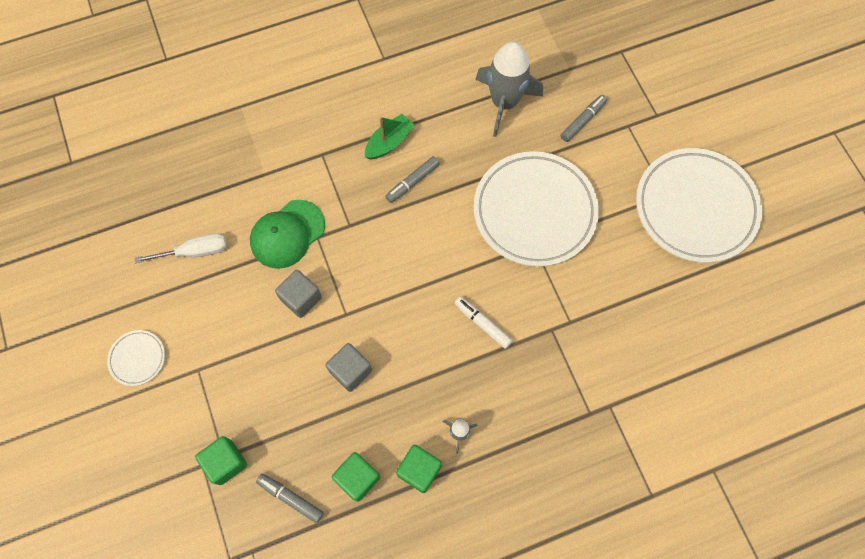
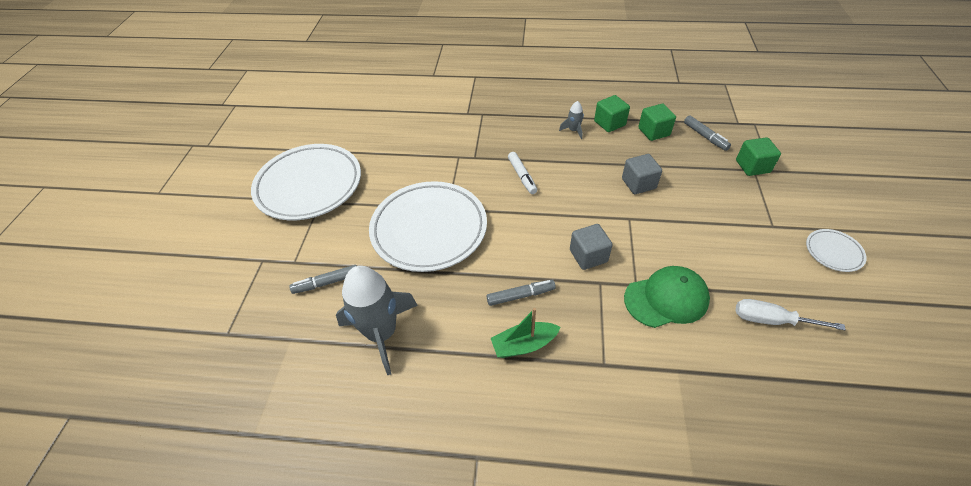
camera: 150 degrees left, 20 degrees down
grey cube [275,270,322,318] -> grey cube moved to [570,224,613,270]

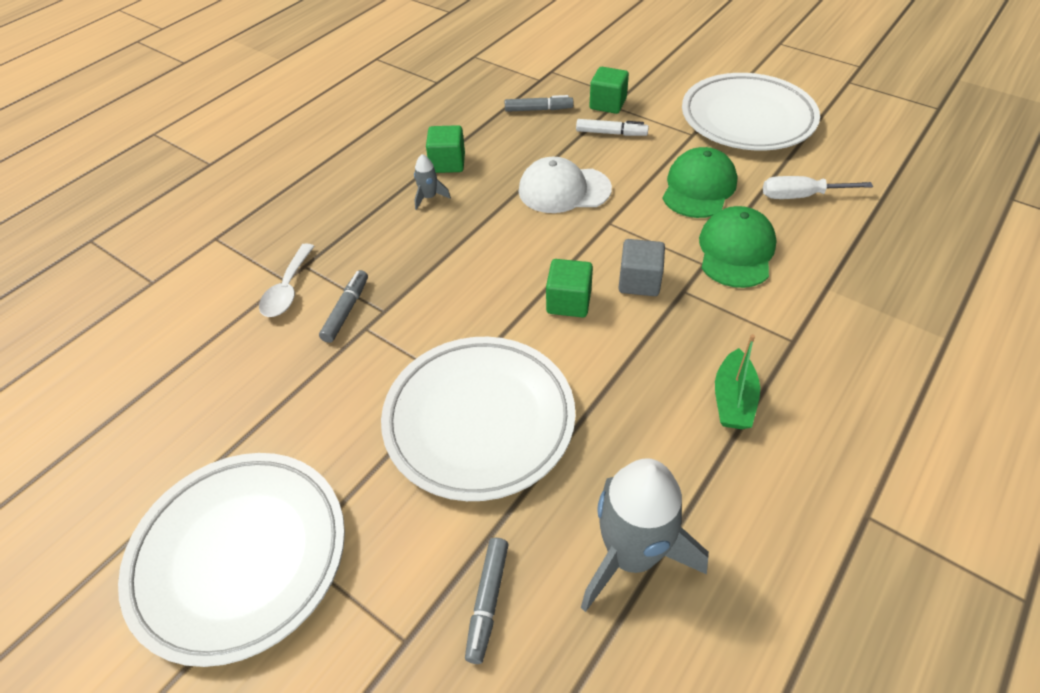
camera: 60 degrees left, 0 degrees up
grey marker [486,280,556,306] -> grey marker moved to [319,270,368,343]
white marker [508,152,537,194] -> white marker moved to [576,119,649,136]
grey cube [622,154,662,194] -> white cap [519,157,612,213]
green cube [638,104,676,141] -> green cube moved to [546,259,593,318]
white screwdriver [735,299,846,330] -> white screwdriver turned 45 degrees clockwise [763,176,873,199]
white plate [806,229,867,272] -> white plate [682,73,820,150], size x2.33
none -> white spoon [259,243,314,317]
none -> green cap [662,147,738,218]

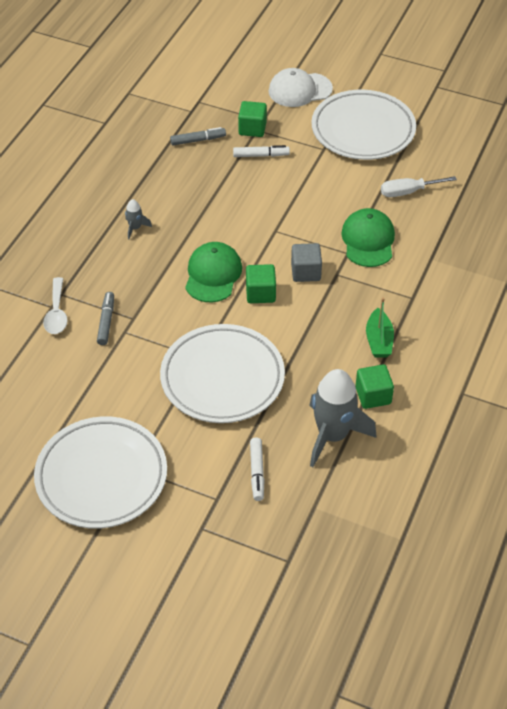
camera: 15 degrees left, 0 degrees up
green cube [426,125,465,173] -> green cube moved to [355,364,394,409]
grey marker [465,538,509,664] -> white marker [250,438,265,501]
white cap [519,157,612,213] -> white cap moved to [269,68,333,107]
green cap [662,147,738,218] -> green cap moved to [185,242,242,302]

